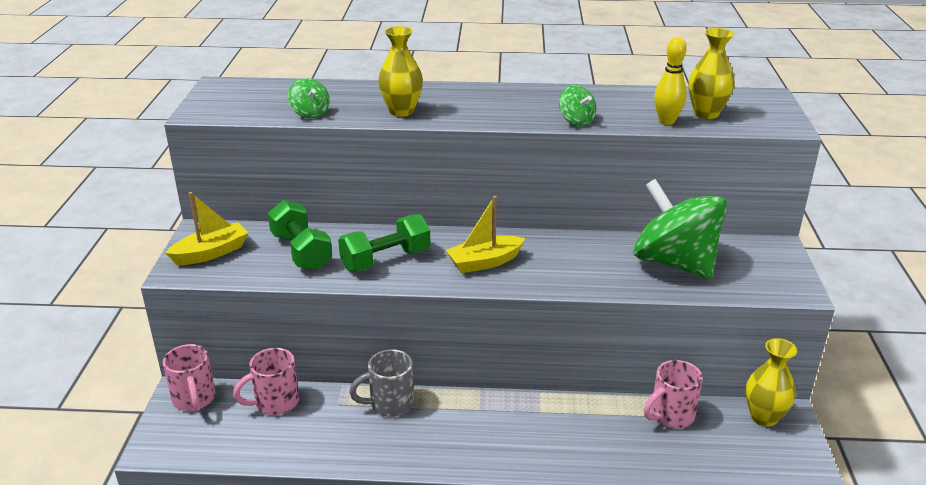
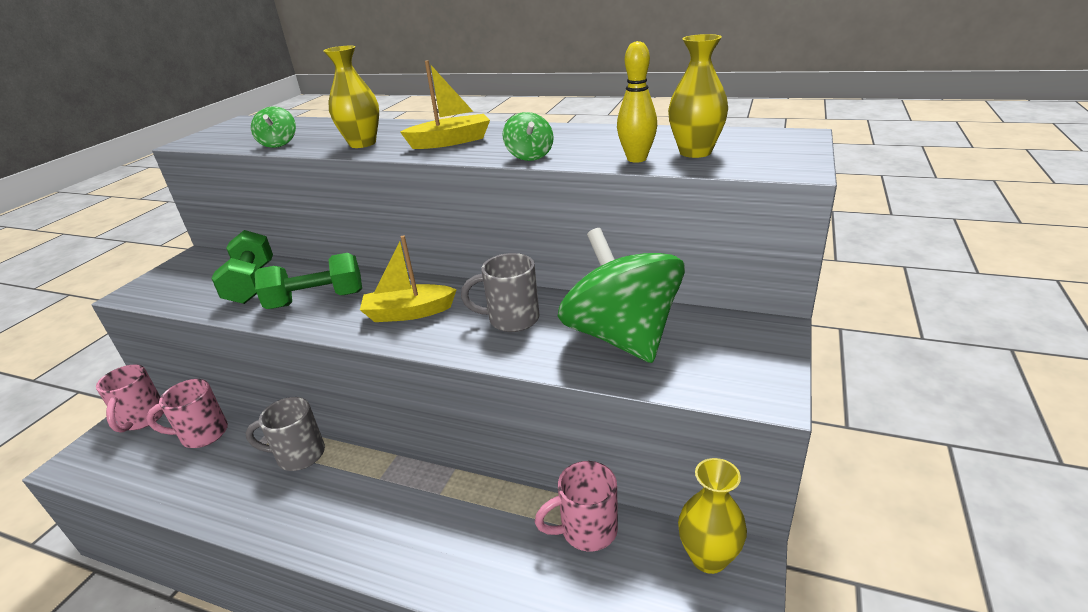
camera: 20 degrees right, 0 degrees up
yellow boat [166,192,248,265] -> yellow boat moved to [400,60,490,149]
none -> grey mug [461,253,540,332]

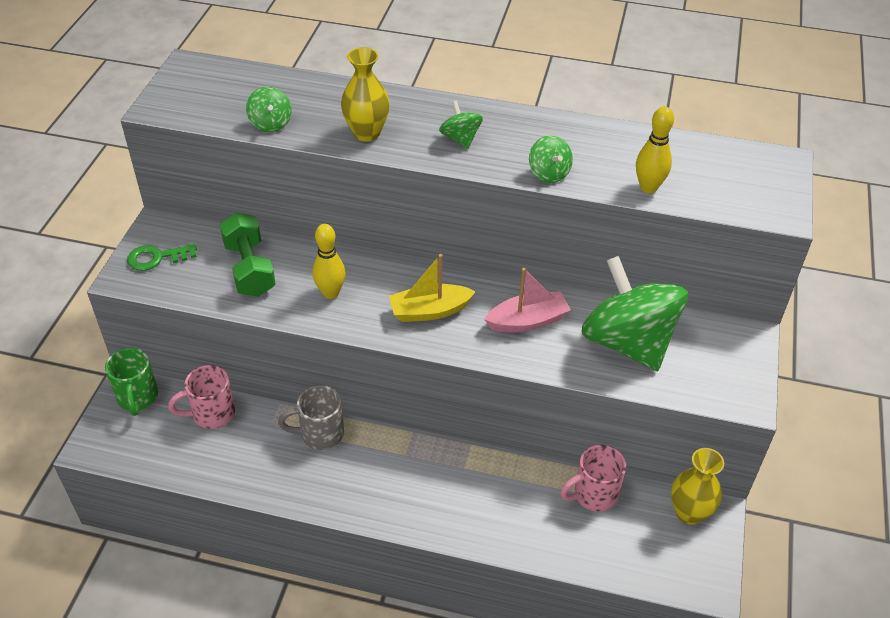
camera: 10 degrees left, 15 degrees up
pink mug [96,364,164,433] -> green mug [105,348,158,416]
green dumbbell [255,253,362,309] -> yellow bowling pin [312,224,346,299]
yellow boat [400,60,490,149] -> green spinning top [439,101,483,149]
grey mug [461,253,540,332] -> pink boat [484,268,571,332]
yellow vase [668,34,728,158] -> none
none -> green key [127,244,197,271]

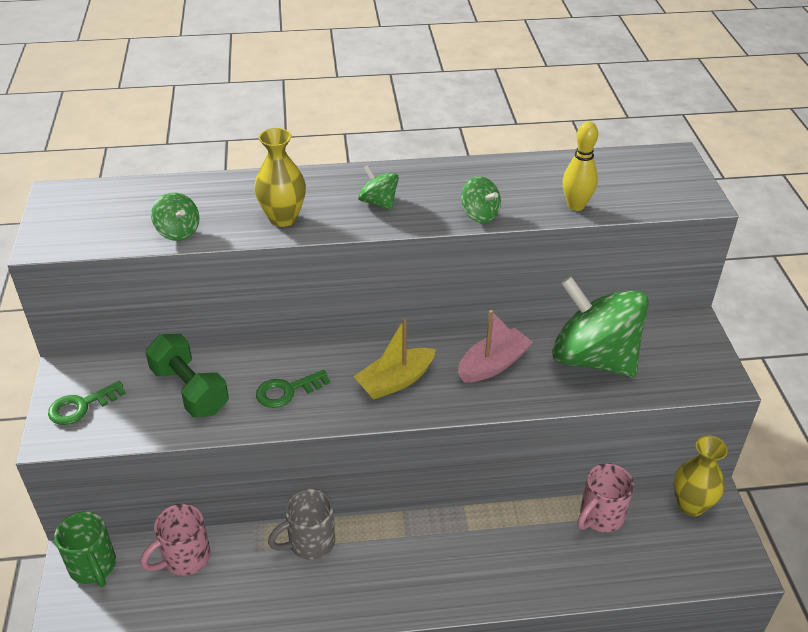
camera: 20 degrees left, 5 degrees down
yellow bowling pin [312,224,346,299] -> green key [256,370,330,408]

